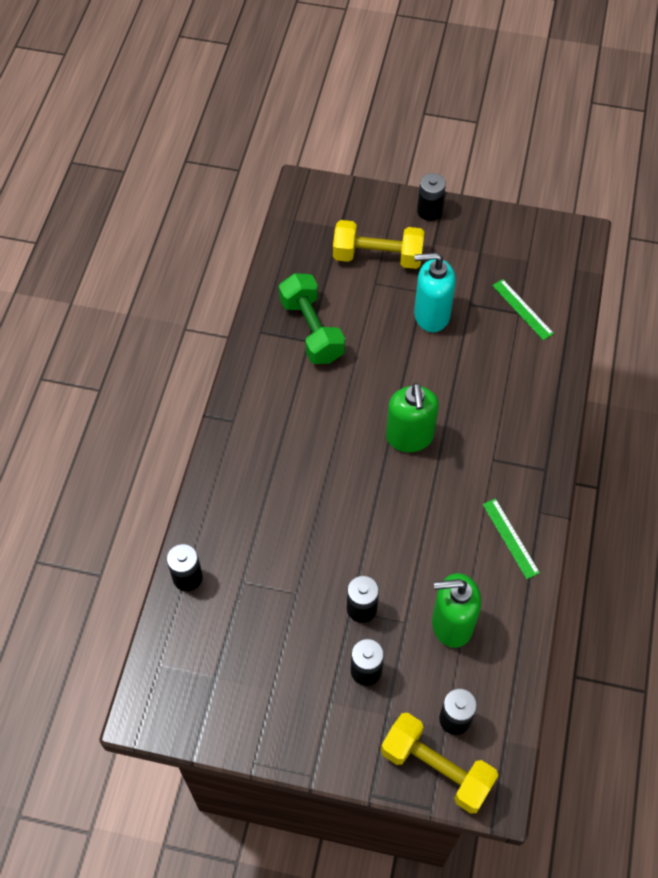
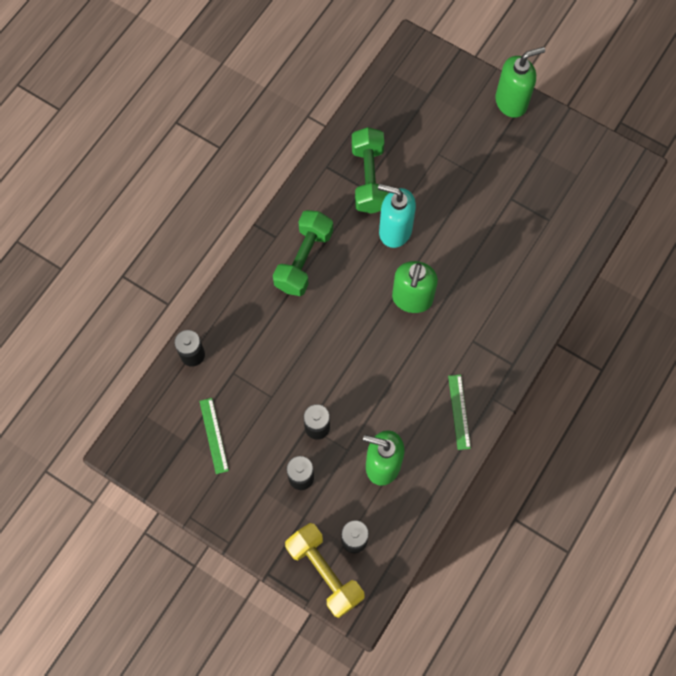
camera: 20 degrees right, 10 degrees up
yellow dumbbell [333,220,424,269] -> none
turquoise soap dispenser [414,252,456,332] -> turquoise soap dispenser moved to [378,184,416,248]
black battery [417,173,446,221] -> green soap dispenser [495,47,545,118]
green ruler [492,279,554,340] -> green ruler moved to [199,398,229,474]
none -> green dumbbell [273,210,333,296]

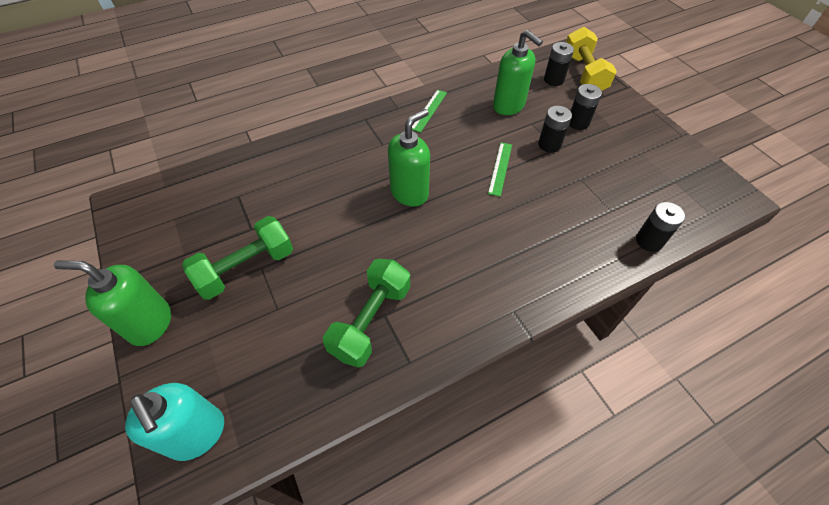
camera: 150 degrees left, 15 degrees down
green ruler [199,398,229,474] -> green ruler moved to [488,143,512,197]
green dumbbell [273,210,333,296] -> green dumbbell moved to [182,216,293,300]
turquoise soap dispenser [378,184,416,248] -> turquoise soap dispenser moved to [125,383,224,461]

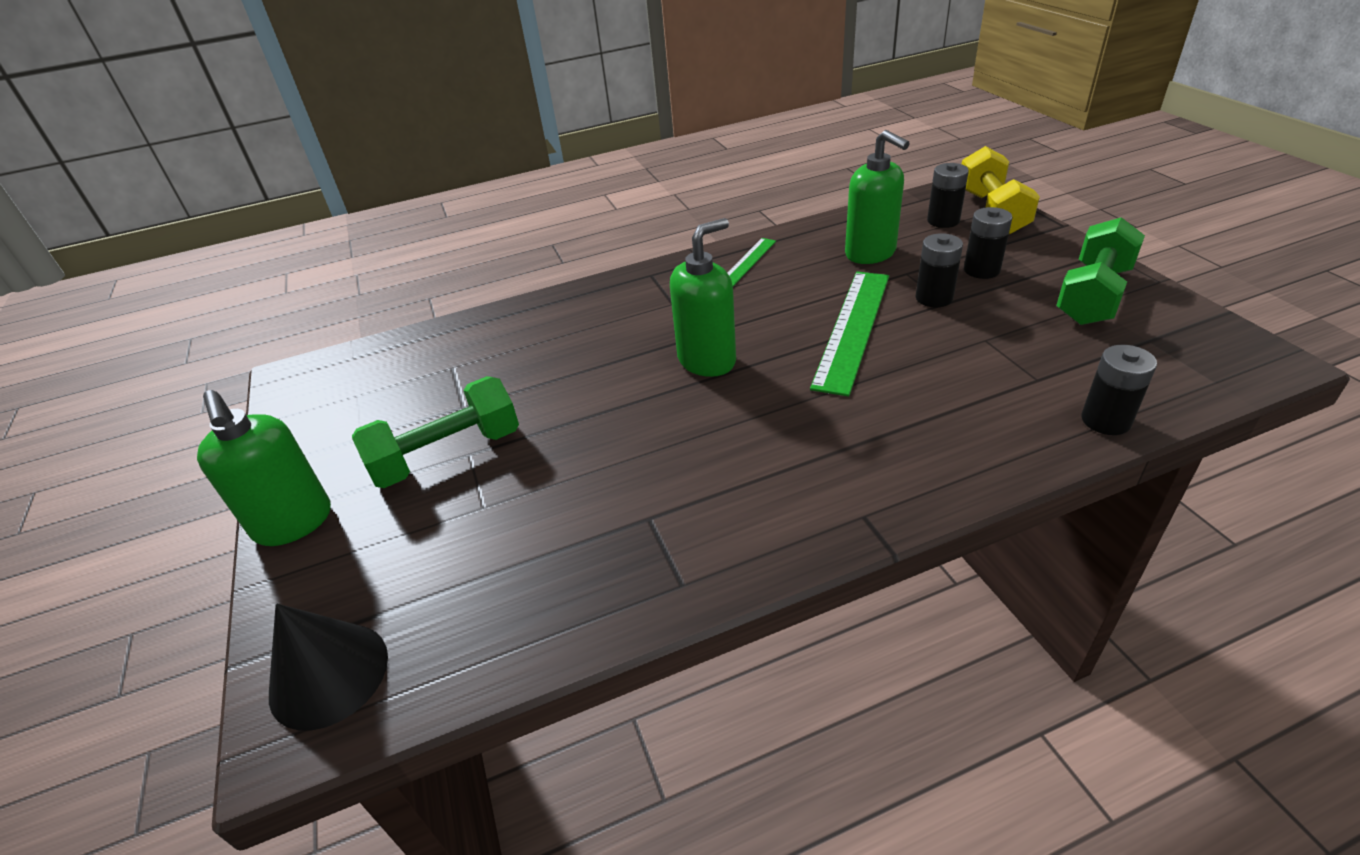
camera: 10 degrees right, 15 degrees down
green soap dispenser [54,260,171,346] -> green soap dispenser turned 135 degrees counterclockwise [197,390,331,546]
turquoise soap dispenser [125,383,224,461] -> black cone [269,603,388,730]
green dumbbell [323,259,410,368] -> green dumbbell moved to [1056,217,1145,325]
green ruler [488,143,512,197] -> green ruler [810,271,889,397], size x1.85

